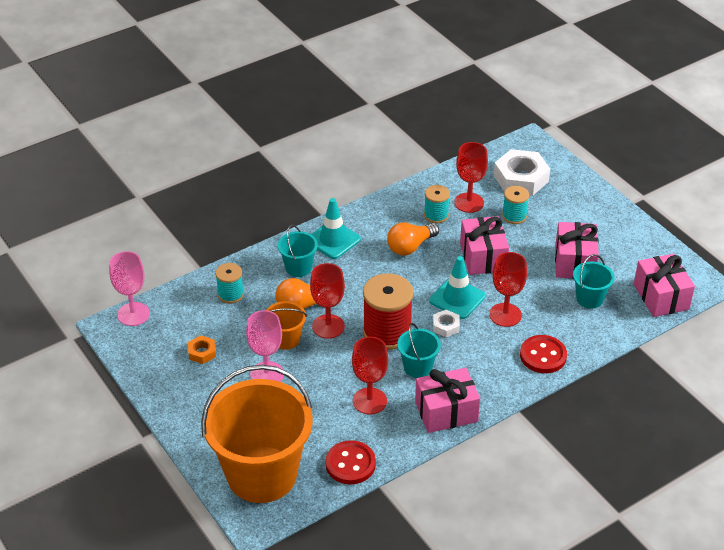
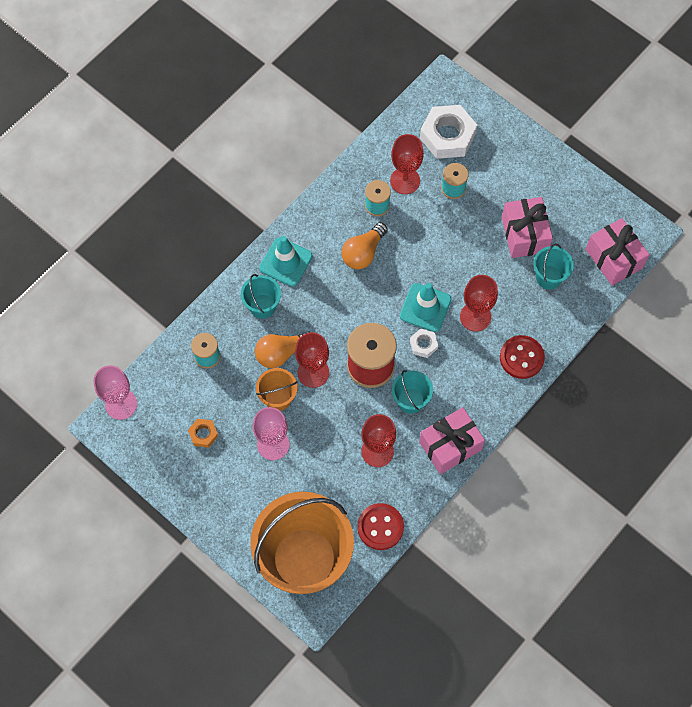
camera: 15 degrees left, 25 degrees up
pink gift [460,216,509,275] -> none

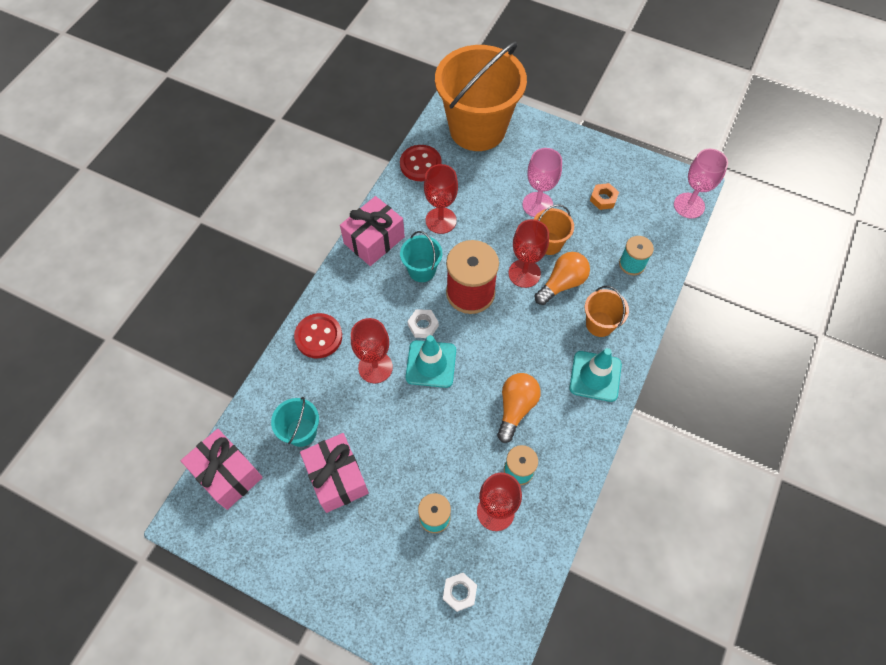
camera: 165 degrees right, 5 degrees down
turquoise bucket [241,274,281,319] -> orange bucket [585,286,629,337]
white nut [420,105,477,159] -> white nut [443,573,477,612], size x0.48

